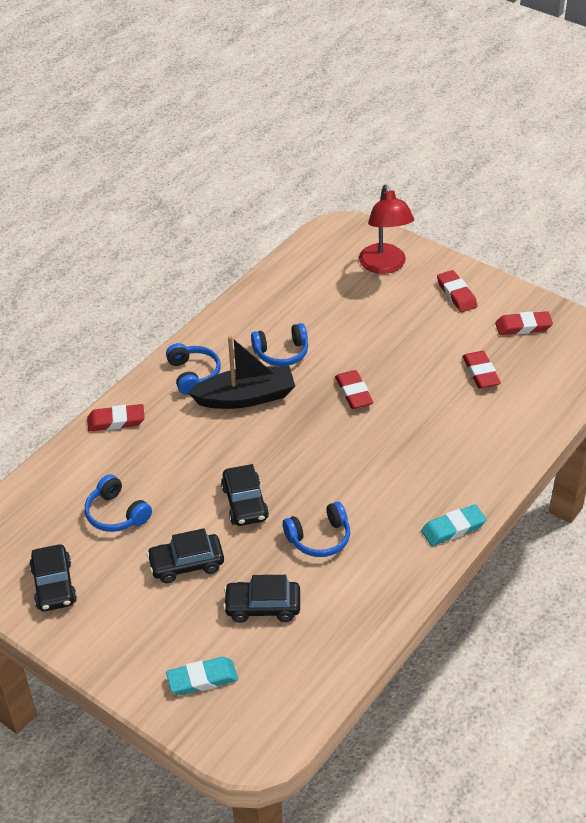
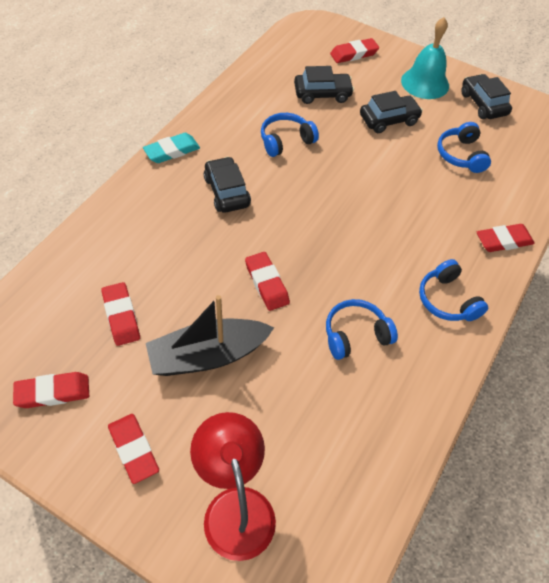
camera: 170 degrees right, 10 degrees up
blue headphones [85,474,152,532] -> blue headphones turned 135 degrees counterclockwise [437,122,491,173]
turquoise eraser [166,657,238,695] -> red eraser [330,38,379,63]
black boat [188,336,295,409] -> black boat moved to [146,295,274,376]
black car [221,464,269,526] -> black car moved to [204,157,251,213]
none -> turquoise bell [401,17,449,99]

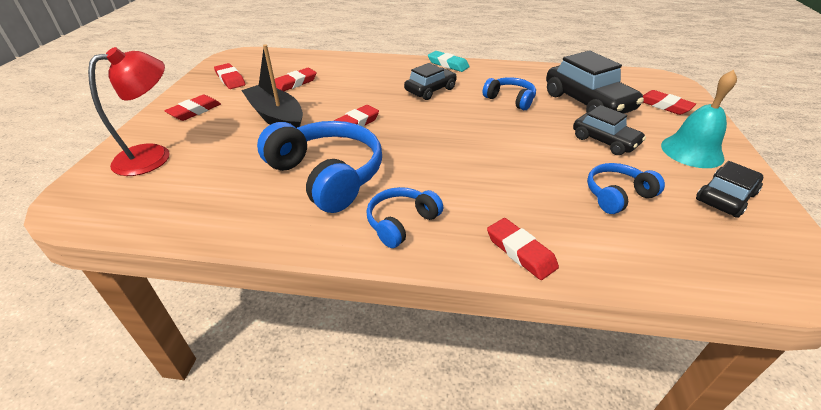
camera: 70 degrees right, 15 degrees down
black car [294,66,354,104] -> black car [546,50,644,114], size x1.63
blue headphones [326,299,398,360] -> blue headphones [257,121,382,213], size x1.85

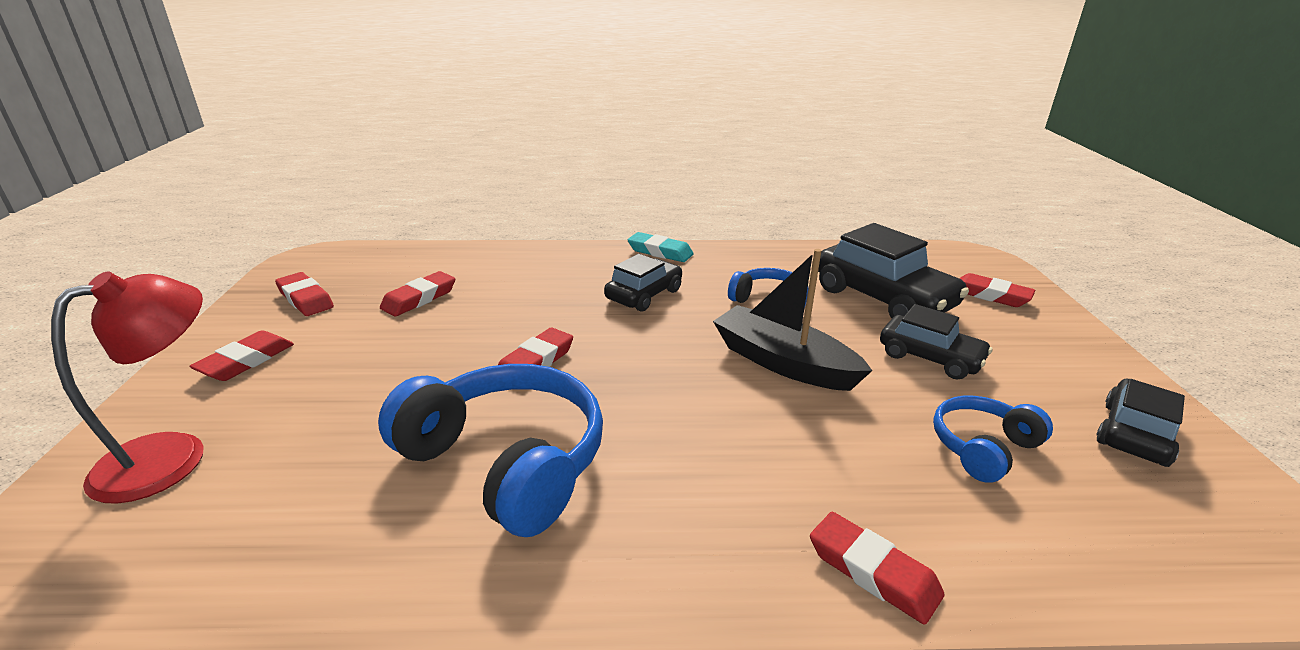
camera: 10 degrees left, 10 degrees down
black boat [241,44,303,128] -> black boat moved to [713,249,873,391]
blue headphones [366,187,443,248] -> none
turquoise bell [661,70,737,168] -> none

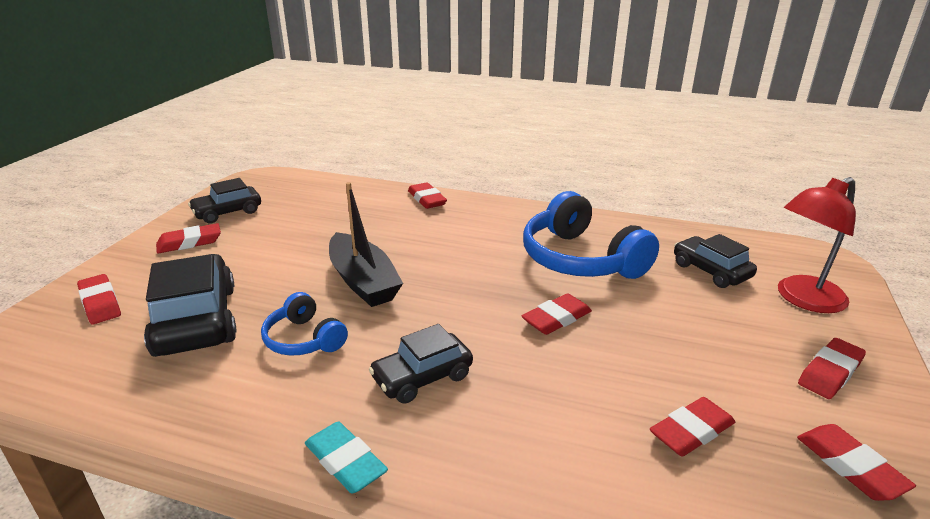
camera: 160 degrees left, 0 degrees up
black car [880,304,992,380] -> black car moved to [674,234,757,288]
blue headphones [933,396,1053,483] -> none
none -> red eraser [156,223,221,254]

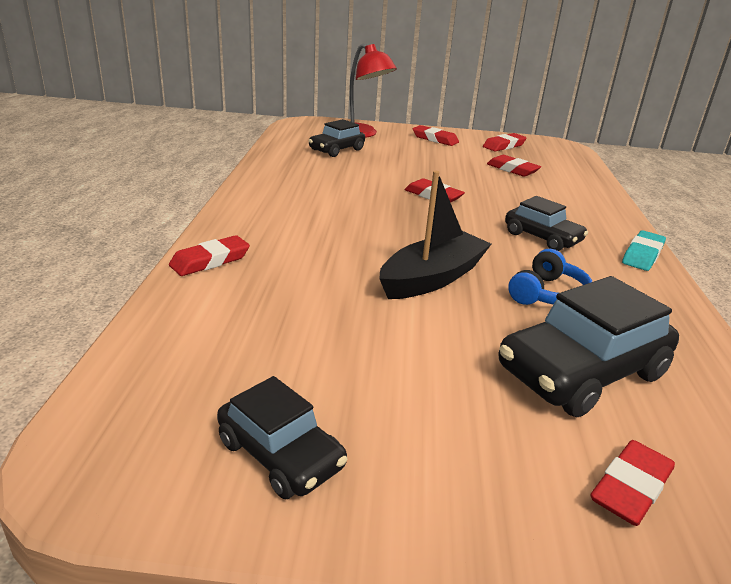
camera: 105 degrees left, 0 degrees up
red eraser [156,223,221,254] -> none
blue headphones [523,191,659,279] -> none

